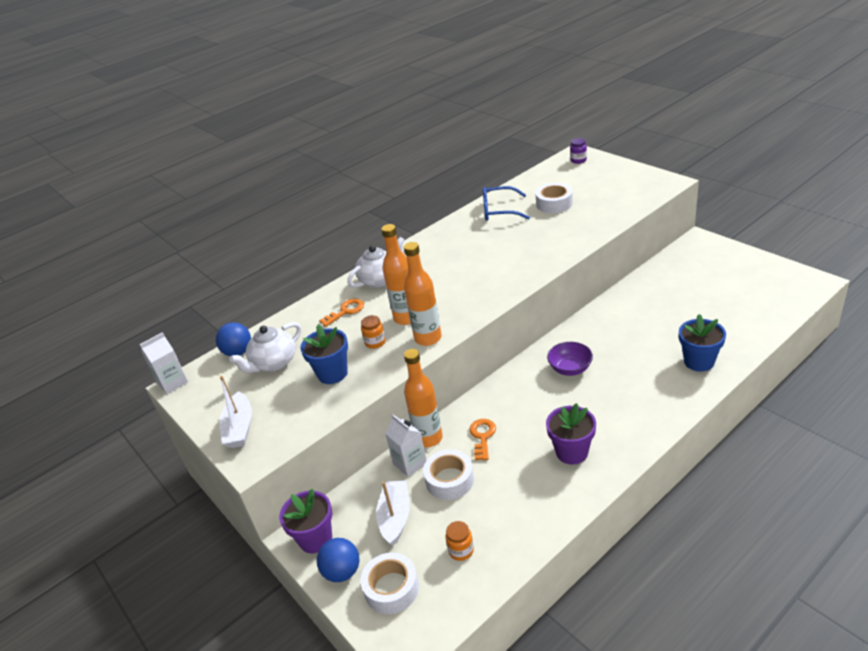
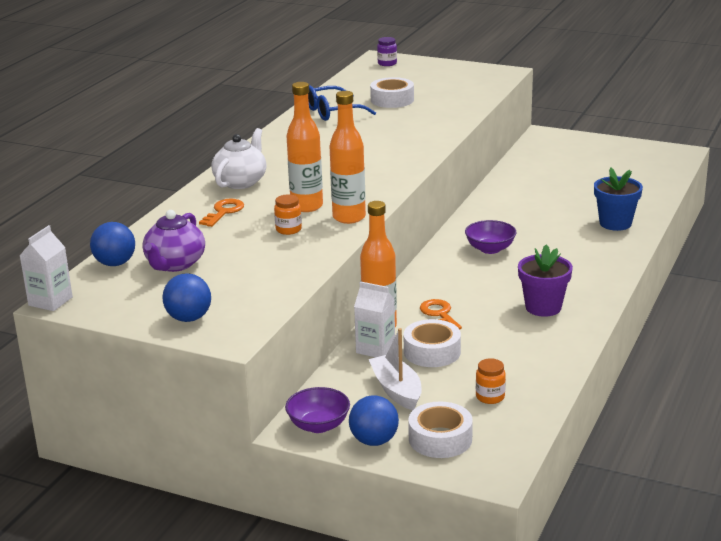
camera: 30 degrees left, 10 degrees down
white boat [219,376,252,448] -> blue ball [162,273,211,322]
white teapot [229,322,301,373] -> purple teapot [142,210,205,272]
purple flower pot [279,489,332,554] -> purple bowl [285,387,350,433]
blue flower pot [300,325,348,384] -> none

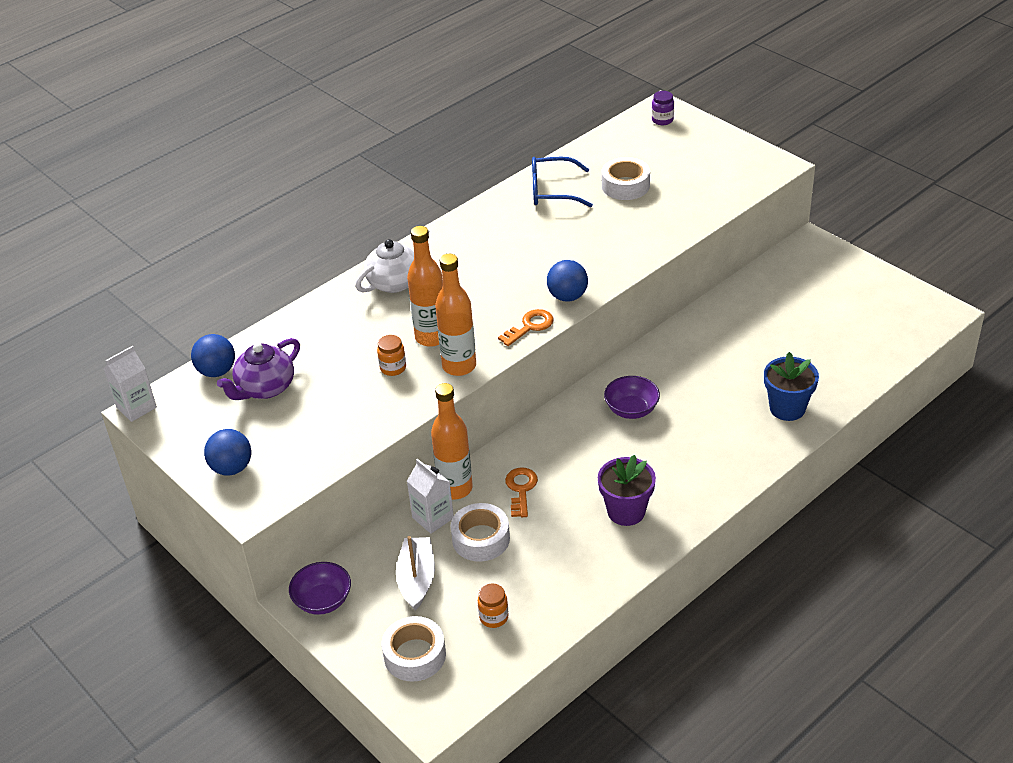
camera: 25 degrees right, 15 degrees up
orange key [199,199,244,227] -> orange key moved to [498,309,553,346]
blue ball [349,396,399,446] -> blue ball moved to [547,260,588,302]

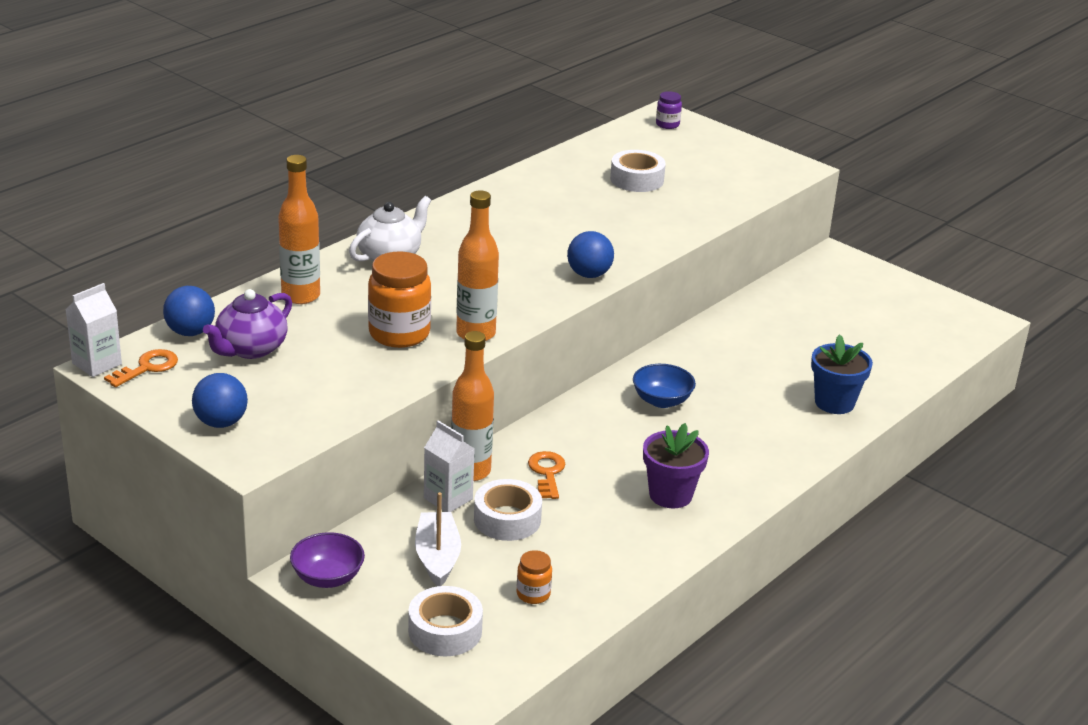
camera: 10 degrees left, 10 degrees down
orange jar [377,335,406,376] -> orange jar [368,252,431,348], size x2.00
orange bottle [407,226,443,347] -> orange bottle moved to [278,155,320,304]
orange key [498,309,553,346] -> orange key moved to [104,349,178,387]
blue glasses [532,157,593,207] -> none
purple bowl [604,376,660,419] -> blue bowl [633,364,696,408]

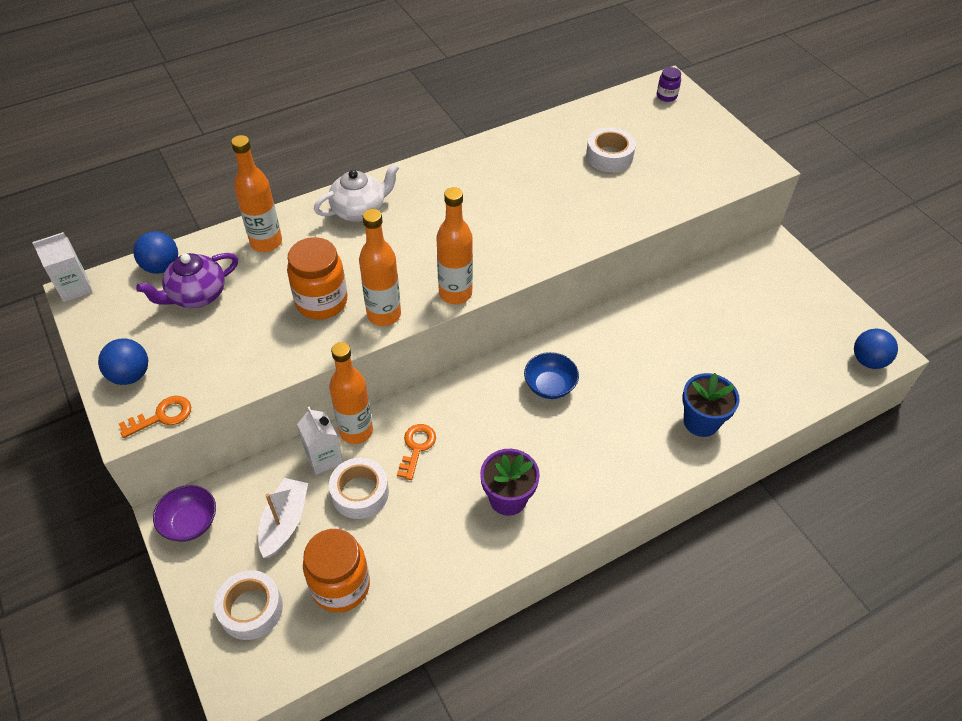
camera: 20 degrees right, 20 degrees up
orange key [104,349,178,387] -> orange key moved to [119,396,191,438]
orange jar [517,550,552,604] -> orange jar [303,529,370,613], size x2.00
blue ball [567,231,614,278] -> blue ball moved to [854,329,898,369]
none -> orange bottle [436,187,473,304]

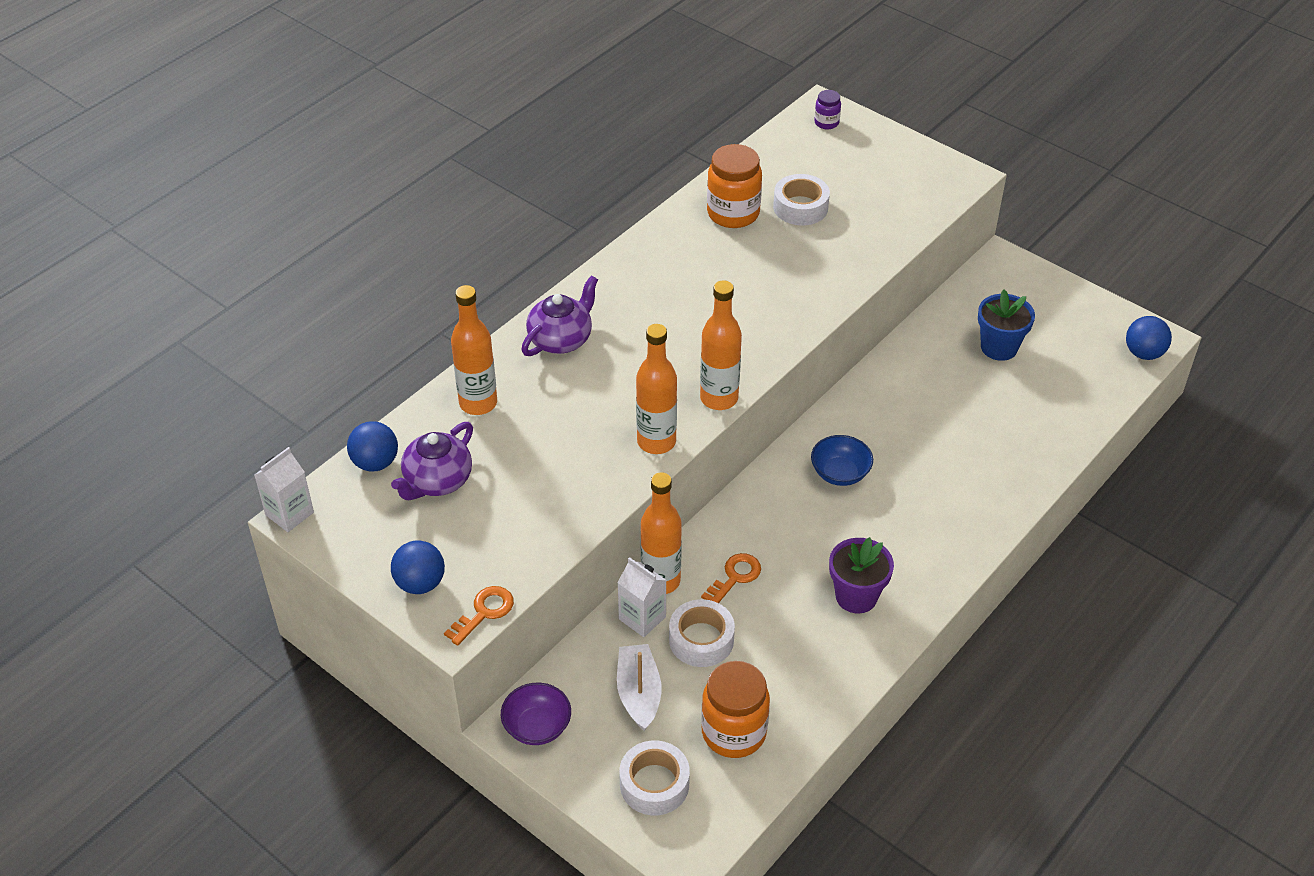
camera: 20 degrees left, 5 degrees down
orange jar [287,237,347,319] -> orange jar moved to [707,144,762,228]
white teapot [314,163,399,222] -> purple teapot [521,275,598,356]
orange key [397,424,436,480] -> orange key turned 45 degrees clockwise [701,553,761,603]
blue flower pot [682,373,740,437] -> blue flower pot moved to [978,290,1035,361]

